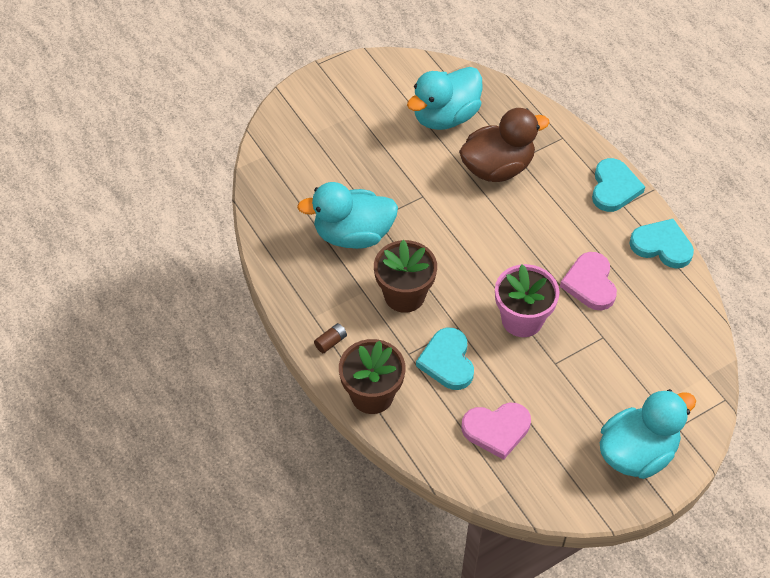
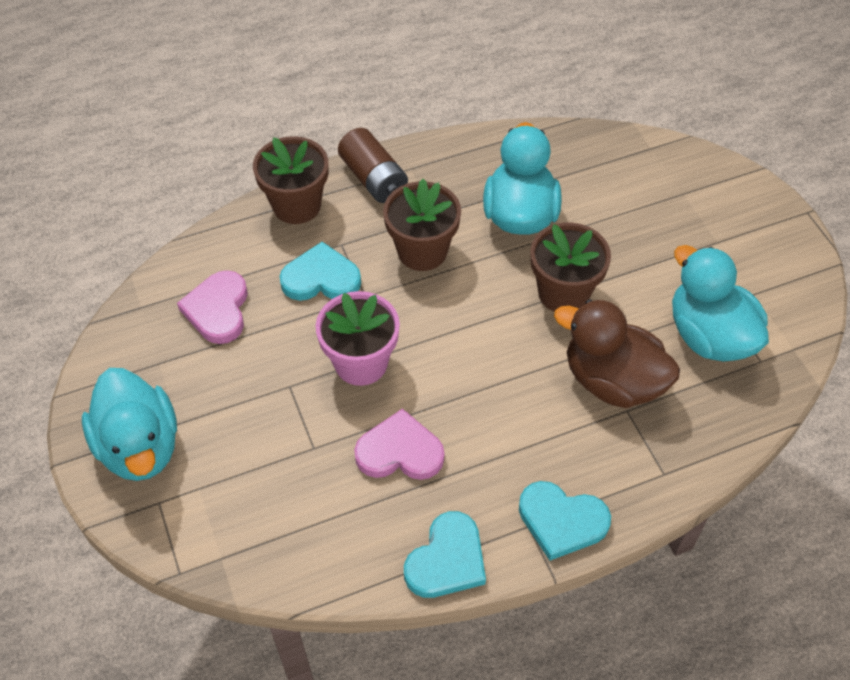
camera: 100 degrees right, 0 degrees up
brown battery [314,323,347,353] -> brown battery [338,128,408,203], size x2.12
brown duck [459,108,549,182] -> brown duck turned 135 degrees clockwise [554,300,680,408]
none -> brown flower pot [530,222,611,312]

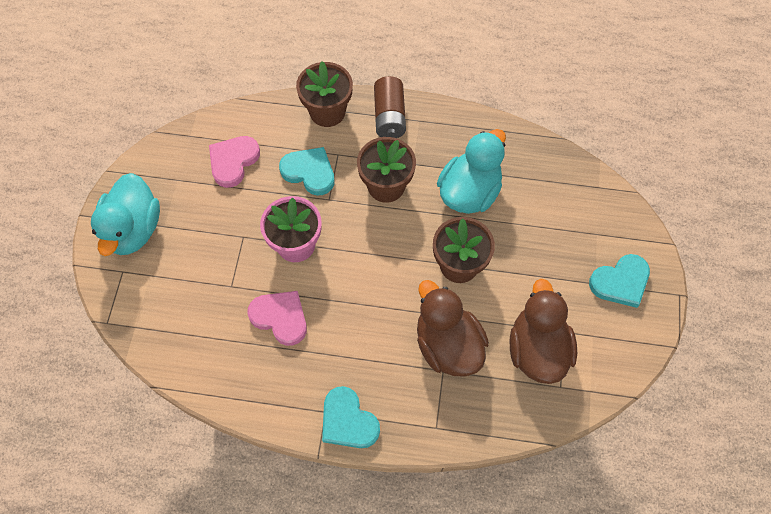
camera: 30 degrees right, 10 degrees up
turquoise heart [404,511,486,598] -> turquoise heart moved to [589,254,650,308]
turquoise duck [672,245,769,362] -> brown duck [510,279,577,384]

